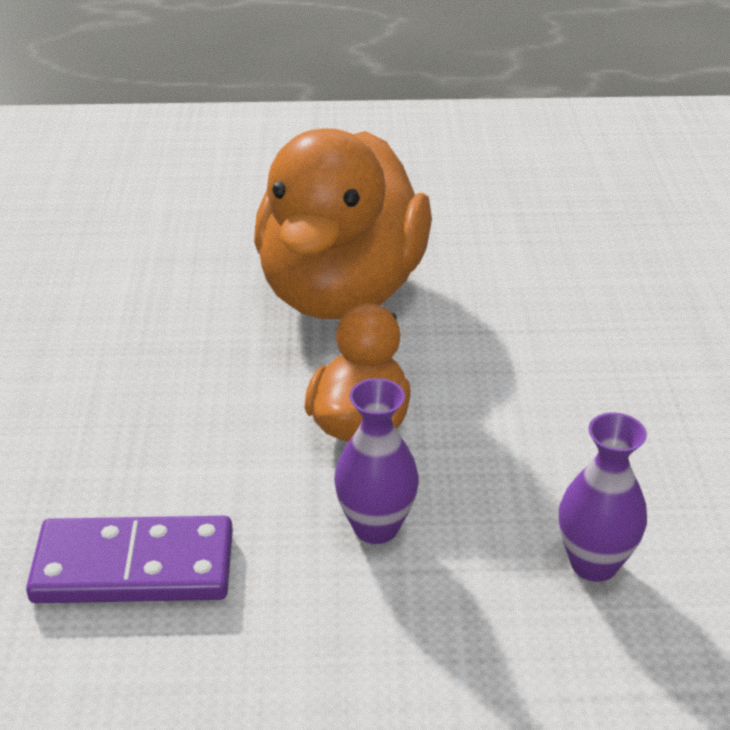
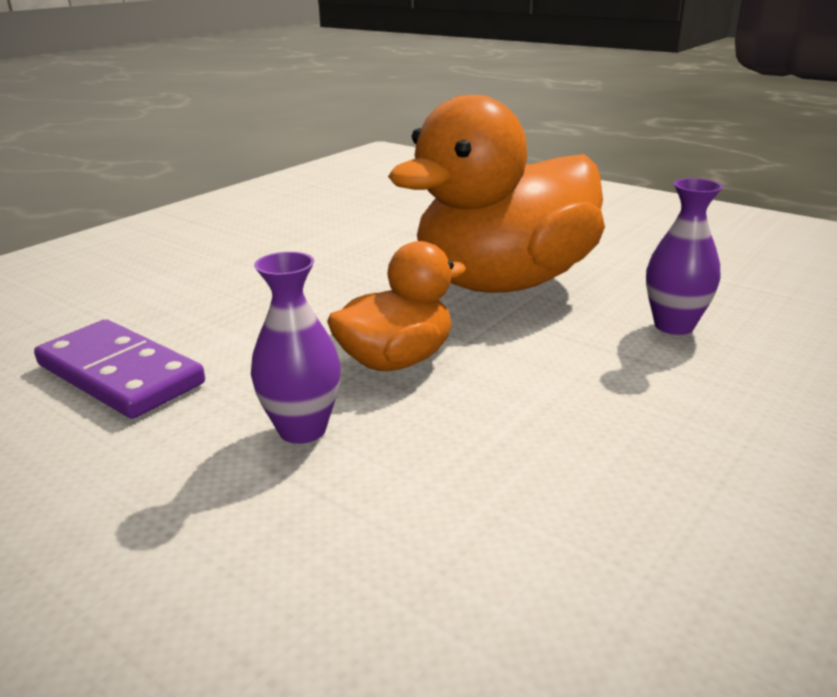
camera: 40 degrees right, 10 degrees down
purple vase [559,412,647,582] -> purple vase moved to [646,178,723,335]

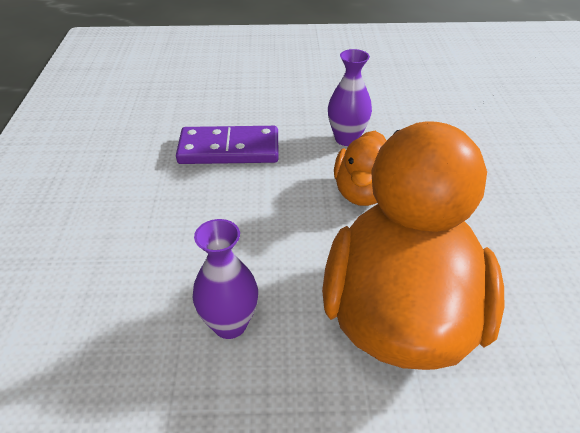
camera: 140 degrees right, 15 degrees up
purple domino [34,320,205,419] -> purple domino moved to [176,126,279,164]

